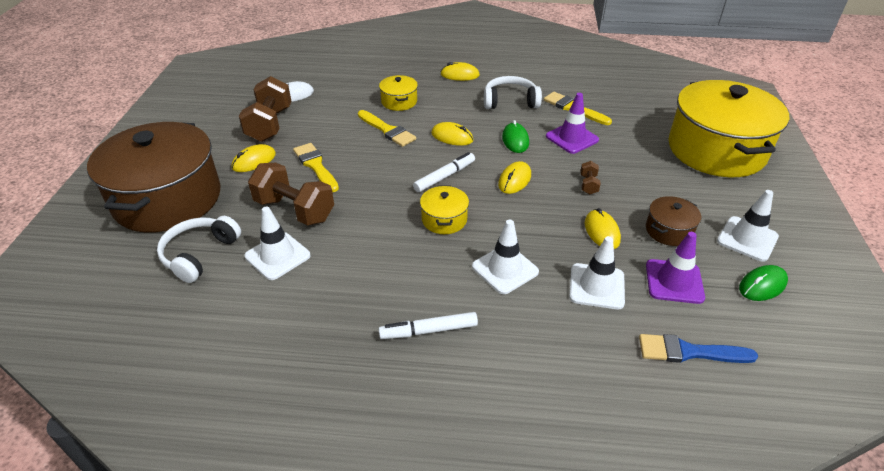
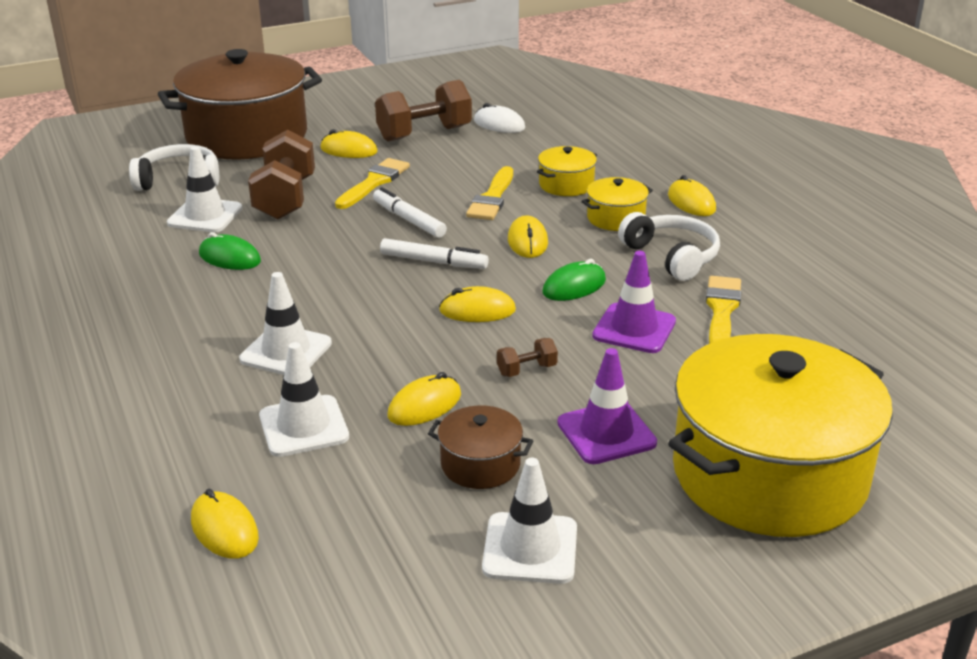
camera: 60 degrees right, 10 degrees down
white marker [378,312,478,339] -> white marker moved to [373,187,447,238]
yellow pot [420,186,469,234] -> yellow pot moved to [581,177,653,231]
blue brush [639,334,758,363] -> yellow mouse [191,489,259,559]
purple traffic cone [646,232,705,304] -> purple traffic cone moved to [557,348,657,464]
green mouse [739,265,788,301] -> green mouse moved to [199,232,261,270]

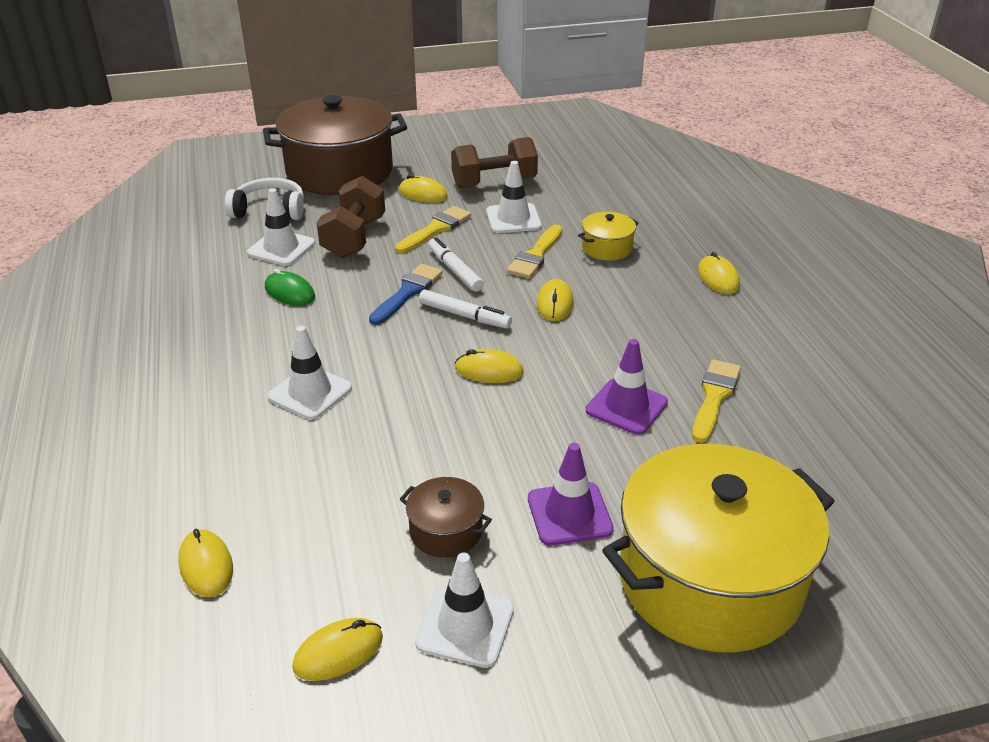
camera: 10 degrees right, 5 degrees up
white traffic cone [259,342,349,457] -> white traffic cone moved to [486,161,542,233]
yellow mouse [387,372,461,426] -> yellow mouse moved to [292,618,383,681]
white mouse [474,103,525,133] -> none
brown dumbbell [497,338,558,377] -> none
green mouse [542,259,606,301] -> none
yellow pot [581,177,653,231] -> none
white headphones [618,212,720,281] -> none
none -> blue brush [369,264,443,325]

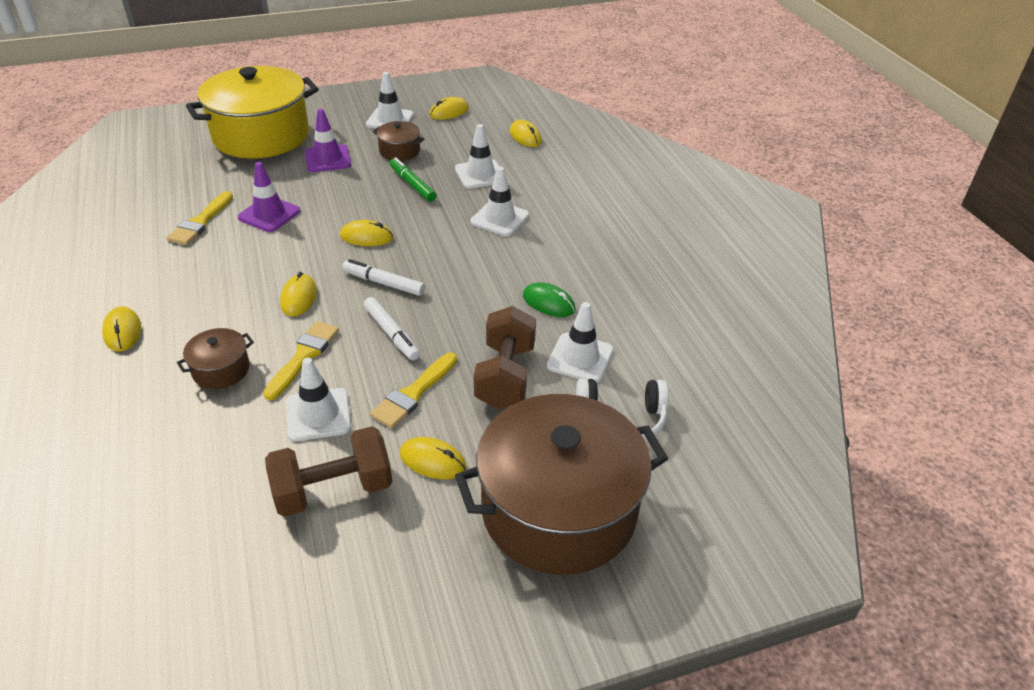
camera: 175 degrees right, 5 degrees up
blue brush [369,264,443,325] -> none
yellow pot [578,212,639,261] -> brown pot [177,328,254,389]
none -> green marker [390,157,437,202]
none -> white traffic cone [455,124,500,189]

